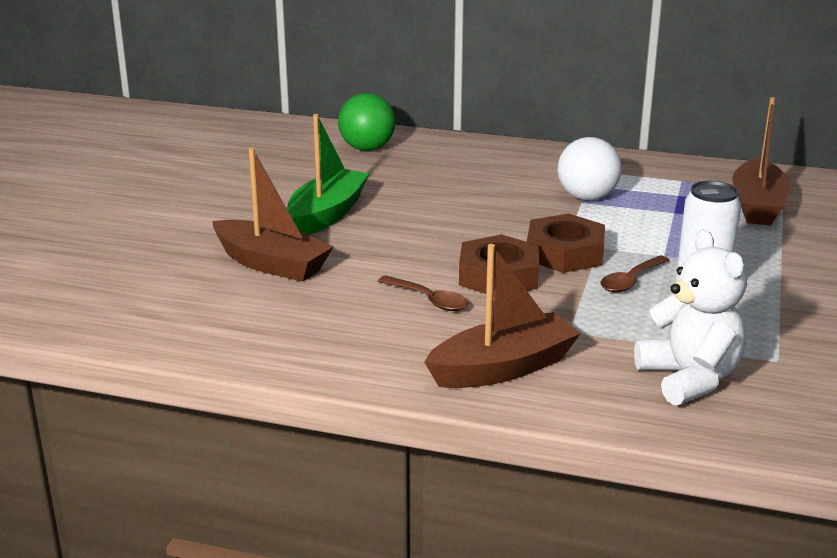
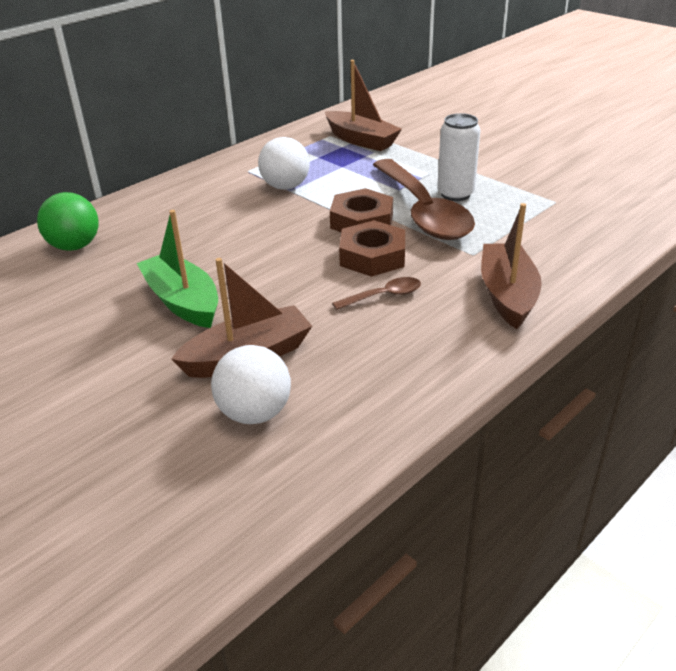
camera: 60 degrees left, 10 degrees up
brown spoon [601,255,670,293] -> brown spoon [373,159,475,240], size x2.43
white teddy bear [634,230,747,406] -> none
none -> white ball [211,345,291,424]

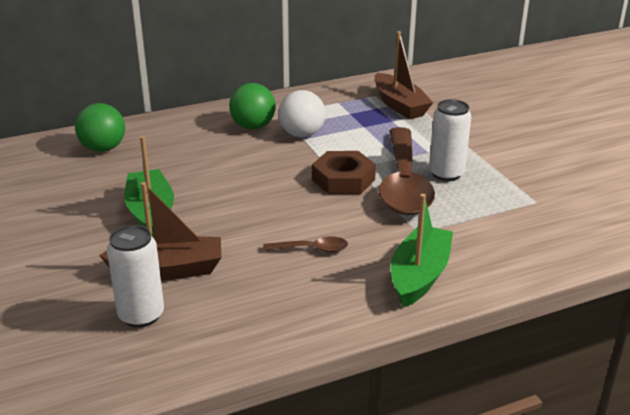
camera: 20 degrees right, 5 degrees down
white ball [211,345,291,424] -> white can [107,225,164,328]
brown nut [339,220,405,277] -> none
brown boat [481,203,542,329] -> green boat [391,194,453,308]
none -> green ball [229,83,276,129]

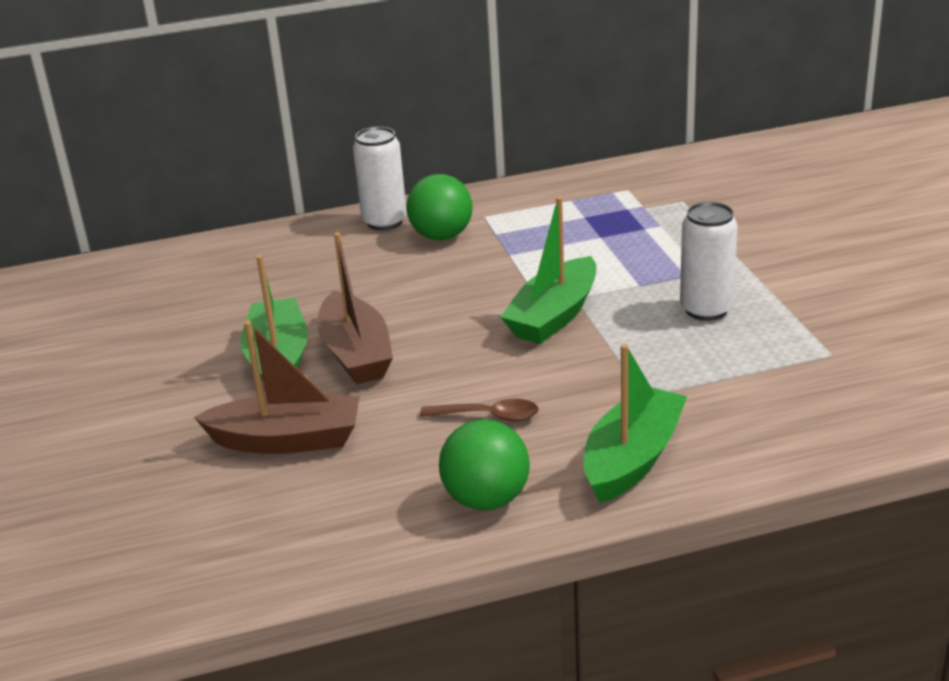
camera: 10 degrees right, 0 degrees up
green ball [75,103,125,152] -> green ball moved to [439,419,530,510]
white can [107,225,164,328] -> white can moved to [353,127,407,230]
white ball [278,90,325,137] -> none
brown nut [312,151,376,194] -> green boat [501,196,596,344]
brown boat [374,31,434,119] -> brown boat moved to [317,232,393,384]
brown spoon [379,127,435,215] -> none

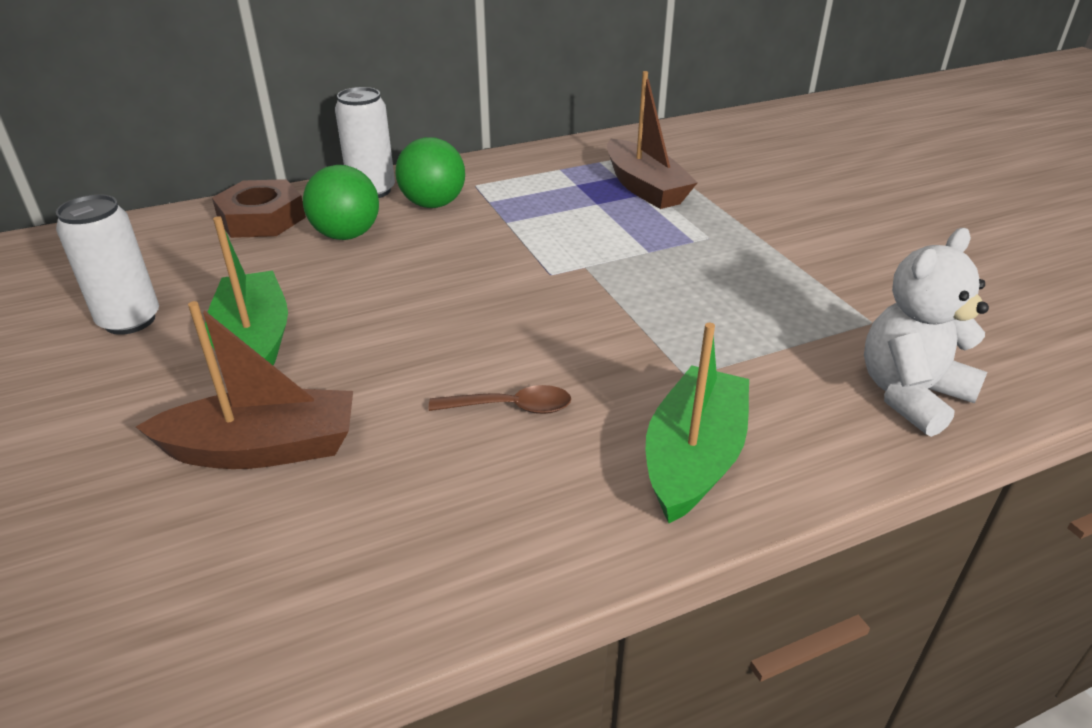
camera: 10 degrees left, 5 degrees up
brown boat [317,232,393,384] -> brown boat moved to [607,71,697,209]
green ball [439,419,530,510] -> green ball moved to [303,165,379,240]
green boat [501,196,596,344] -> none
white can [680,202,738,321] -> white can moved to [56,194,159,335]
none -> brown nut [212,179,306,238]
none -> white teddy bear [864,228,989,437]

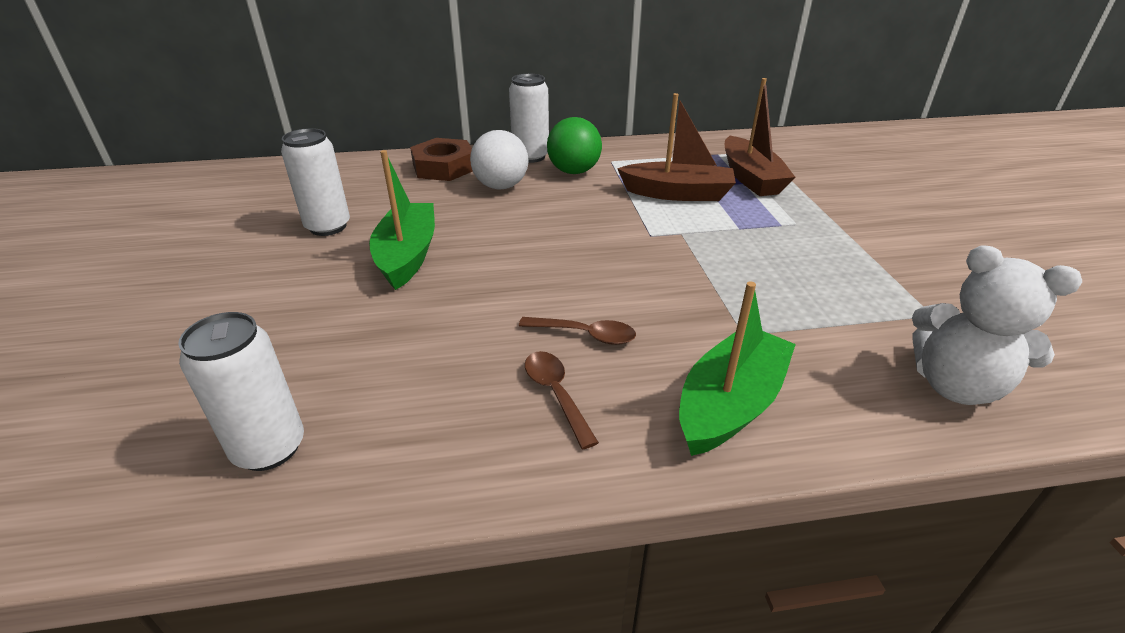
camera: 15 degrees right, 0 degrees up
brown boat [136,301,353,469] -> brown boat moved to [617,93,736,201]
green ball [303,165,379,240] -> white ball [470,130,528,190]
white teddy bear [864,228,989,437] -> white teddy bear turned 120 degrees counterclockwise [912,245,1082,405]
none -> white can [178,312,304,471]
none -> brown spoon [525,351,599,449]

